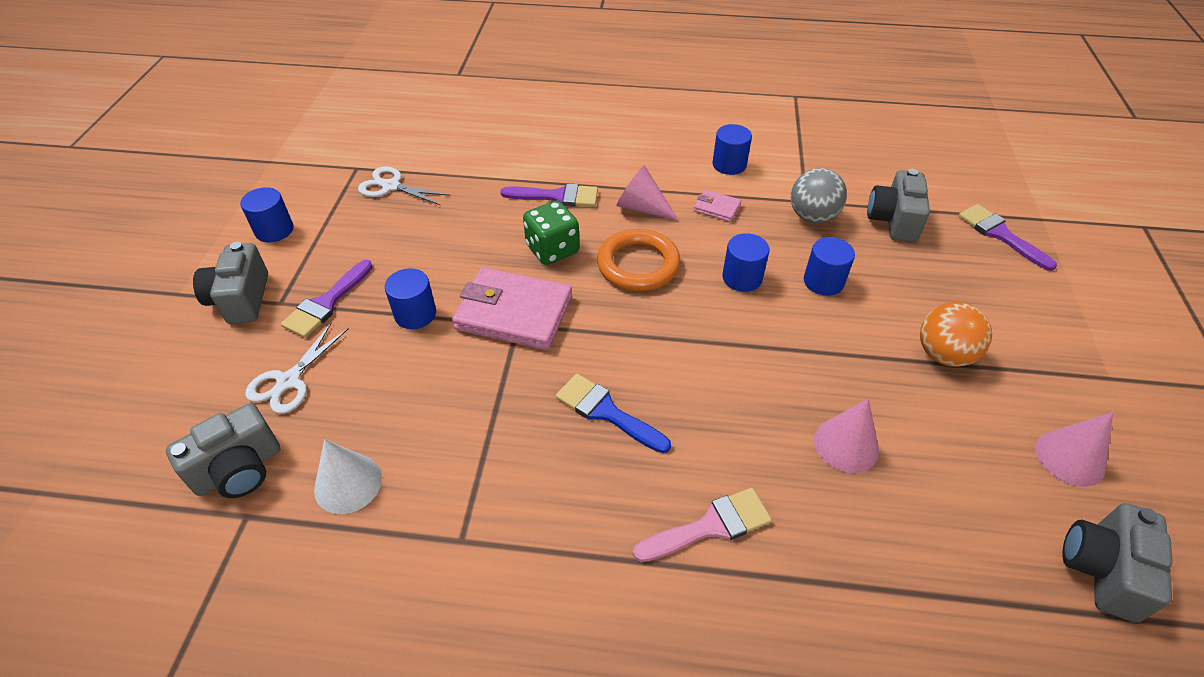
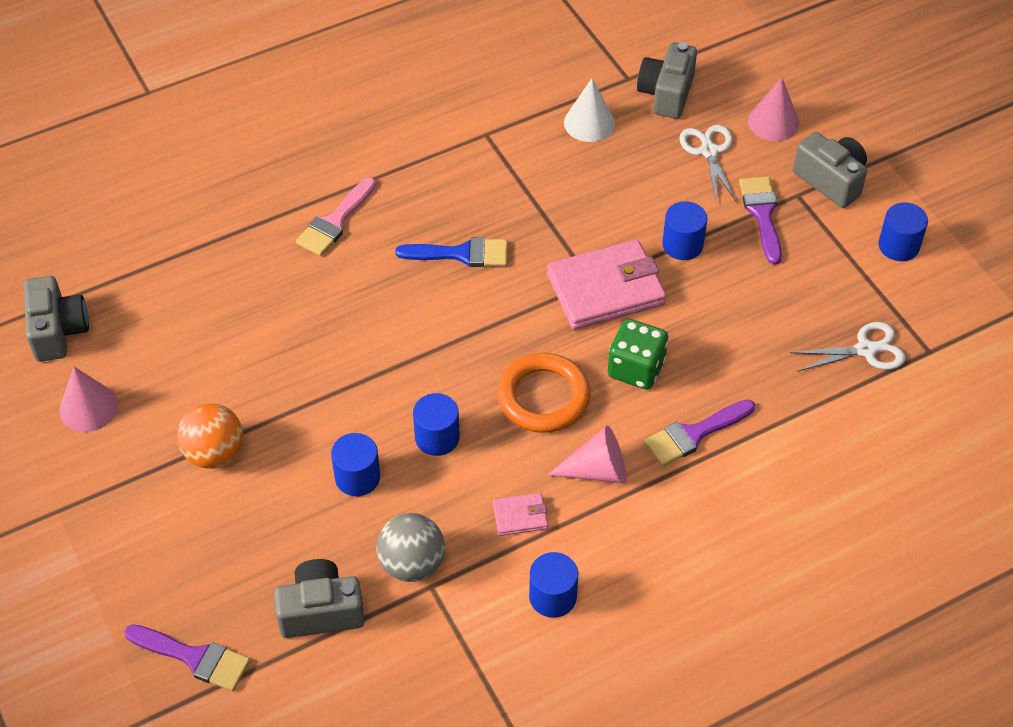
camera: 145 degrees right, 5 degrees up
pink cone [814,399,879,473] -> pink cone moved to [748,77,799,141]
grey camera [867,169,930,242] -> grey camera turned 75 degrees counterclockwise [274,559,365,638]

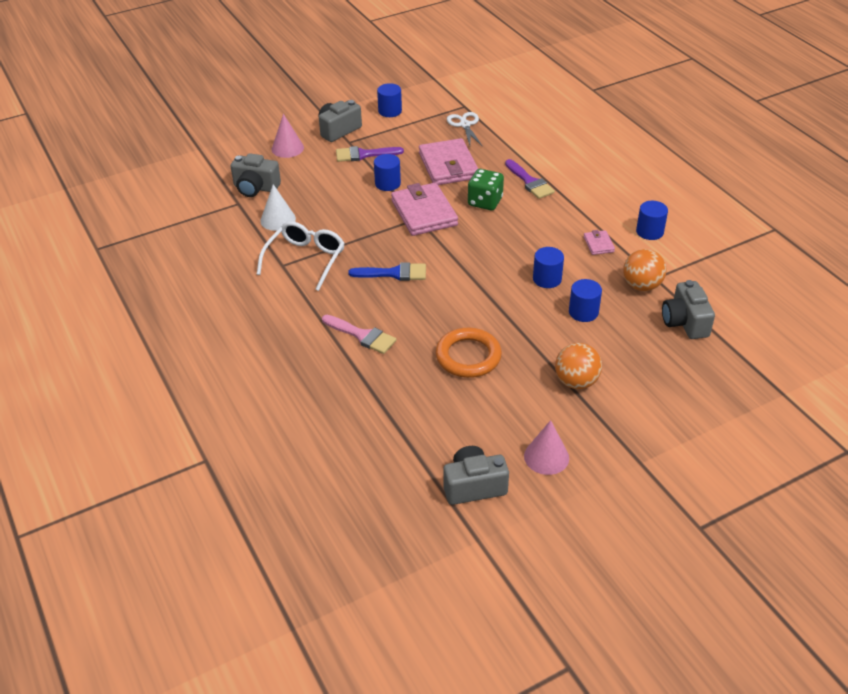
camera: 90 degrees left, 10 degrees down
purple brush [124,624,250,691] -> none
grey ball [377,513,445,582] -> orange ball [623,249,666,291]
blue brush [396,237,508,267] -> blue brush turned 90 degrees clockwise [348,262,426,281]
orange ring [497,353,590,433] -> orange ring moved to [435,328,502,378]
pink cone [547,426,626,483] -> none
white scissors [679,125,736,201] -> none
none -> white glasses [257,221,345,291]
none -> pink wallet [419,138,478,185]

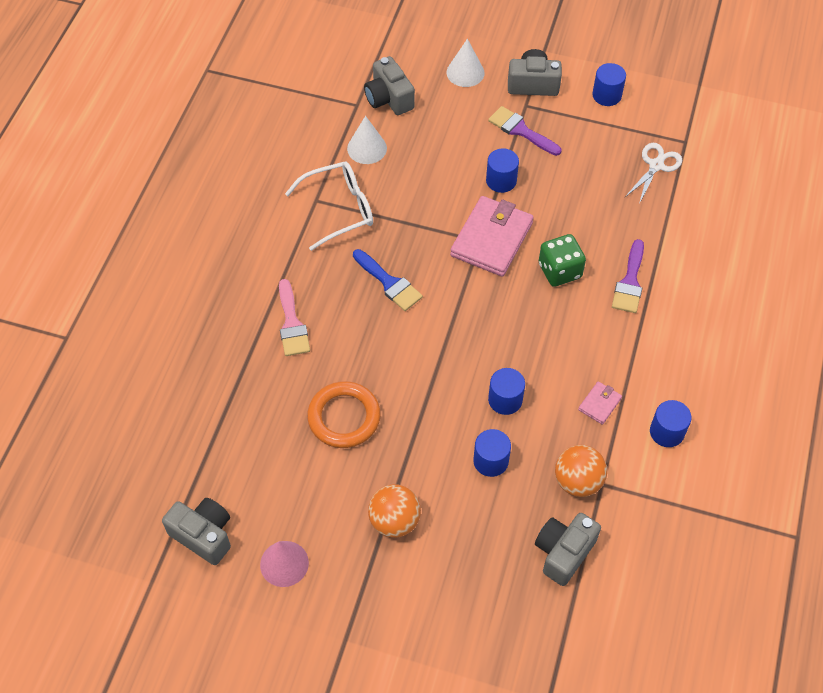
camera: 45 degrees right, 15 degrees up
pink cone [272,114,304,158] -> white cone [446,39,485,87]
pink wallet [419,138,478,185] -> none

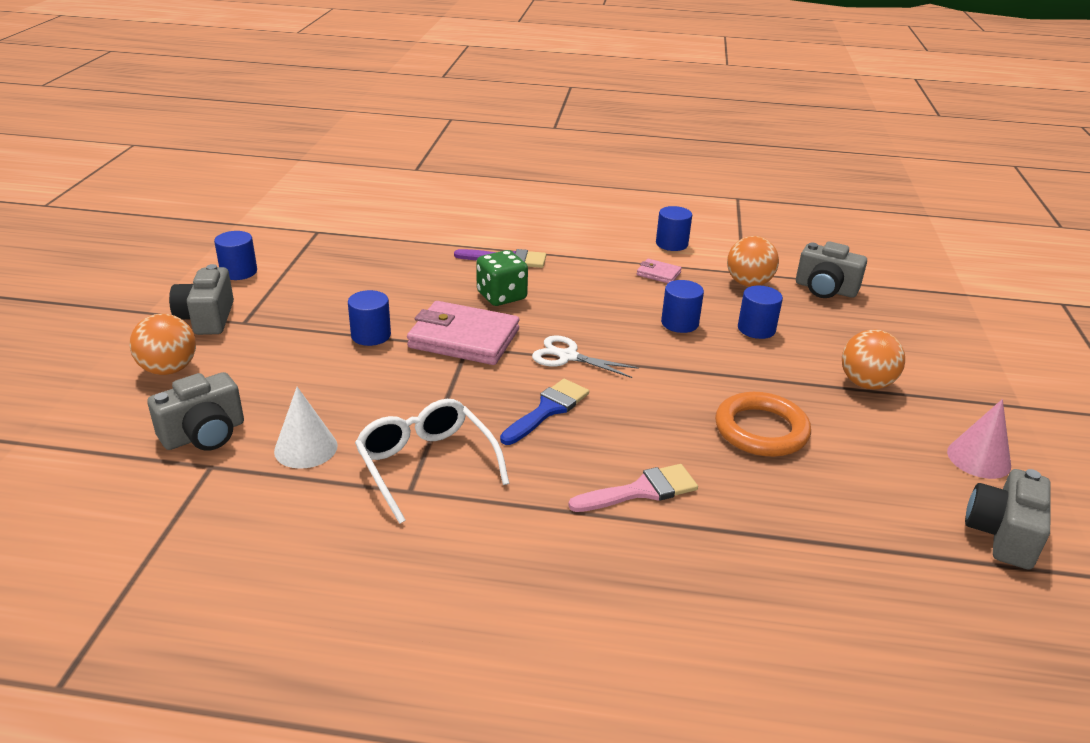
camera: 100 degrees left, 25 degrees down
white cone [446,39,485,87] -> orange ball [129,314,196,375]
purple brush [488,106,561,156] -> none
white scissors [625,143,682,204] -> white scissors moved to [532,335,639,378]

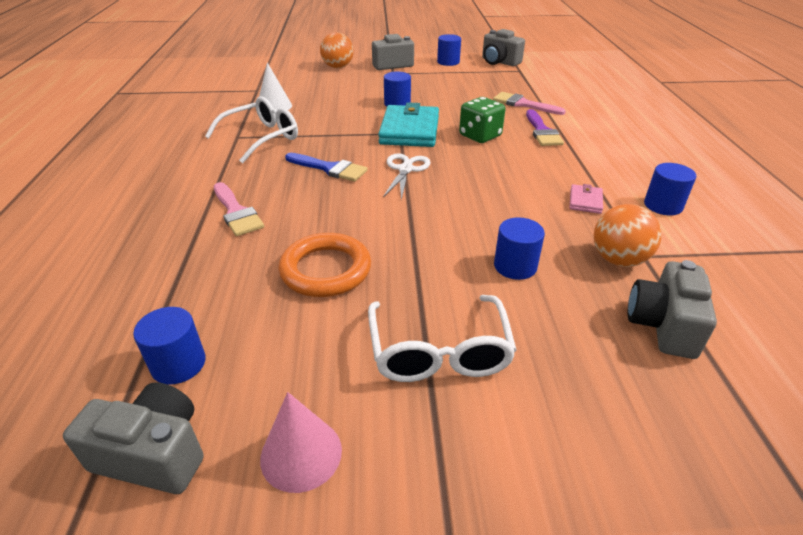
camera: 80 degrees right, 5 degrees up
grey camera [147,372,244,451] -> grey camera moved to [482,29,525,66]
pink wallet [407,301,519,365] -> turquoise wallet [378,102,439,147]
blue cylinder [661,280,704,333] -> blue cylinder moved to [133,307,206,384]
orange ball [842,330,905,389] -> white glasses [368,295,517,382]
none -> pink brush [493,92,566,115]

